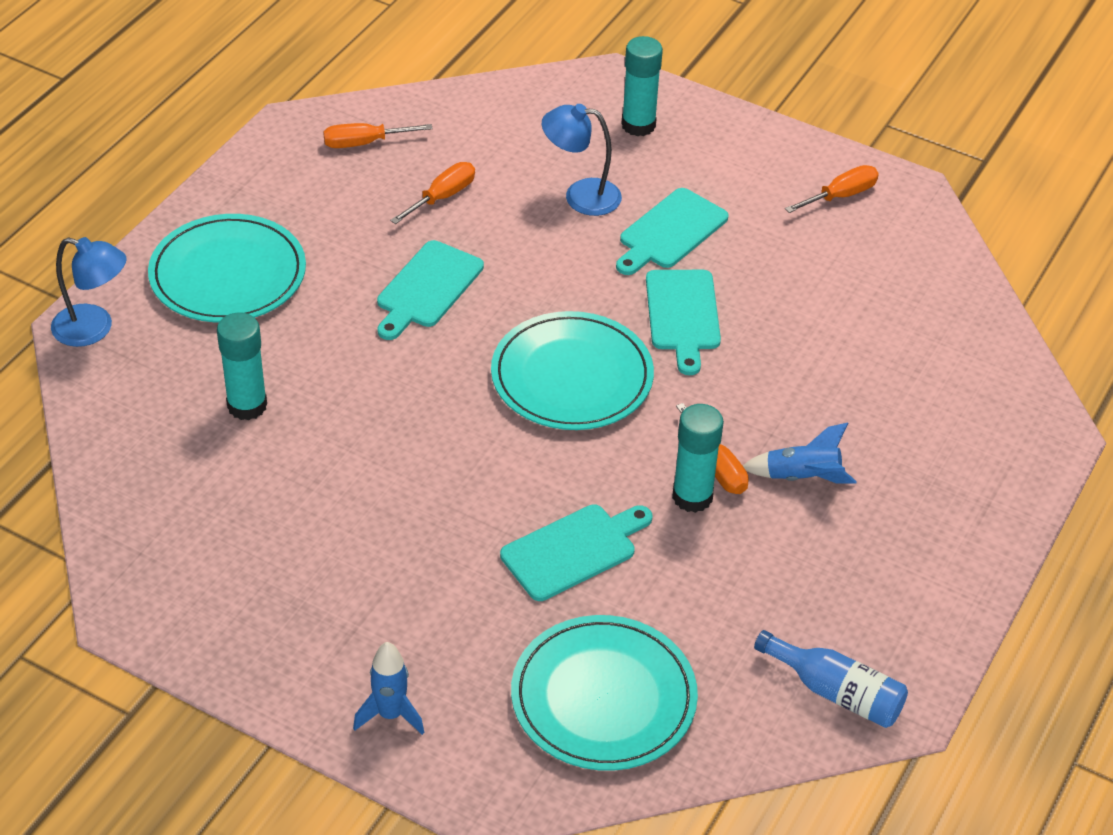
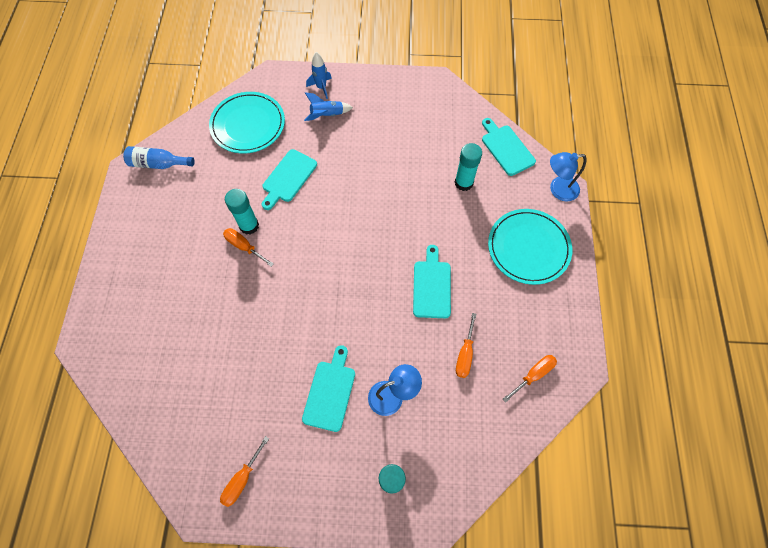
camera: 155 degrees right, 20 degrees up
turquoise plate [491,311,654,430] -> none
turquoise cutting board [646,270,721,375] -> turquoise cutting board moved to [482,118,536,176]
blue rocket [743,423,857,484] -> blue rocket moved to [304,92,353,121]

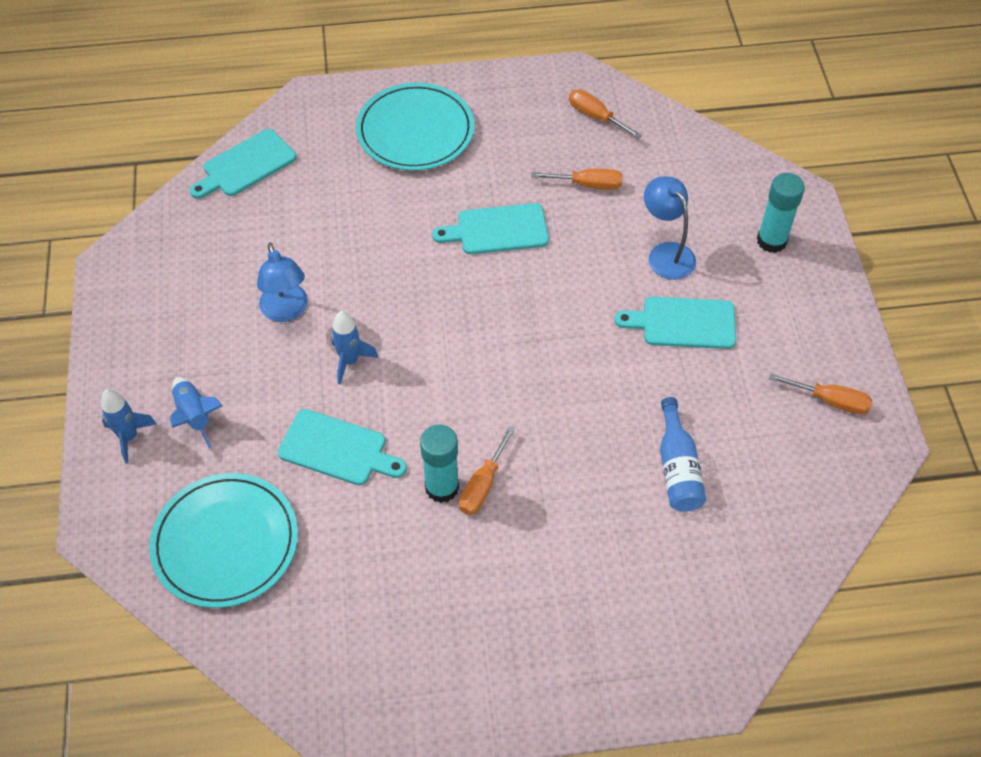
camera: 100 degrees left, 10 degrees down
blue bottle [123,146,195,169] -> blue bottle moved to [660,397,706,512]
turquoise glue stick [455,143,482,191] -> none
blue lamp [550,152,586,201] -> blue lamp moved to [257,243,308,322]
none -> blue rocket [331,311,378,384]

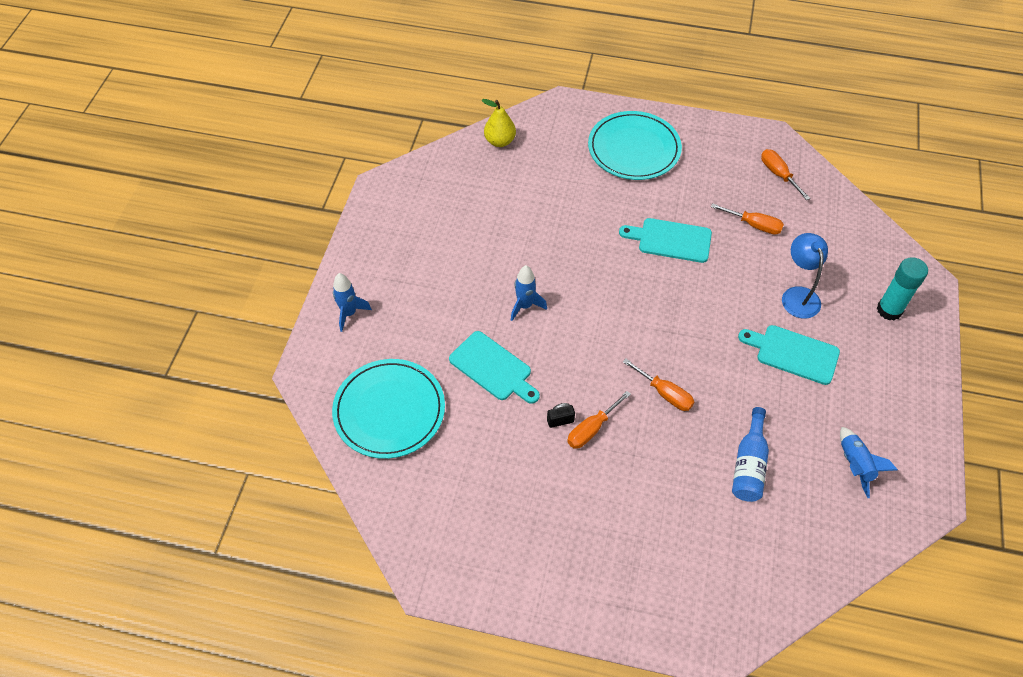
camera: 20 degrees right, 0 degrees up
blue rocket [170,377,223,449] -> blue rocket moved to [840,427,898,498]
turquoise cutting board [189,129,296,199] -> yellow pear [482,99,516,147]
blue lamp [257,243,308,322] -> none
turquoise glue stick [420,424,459,503] -> black padlock [547,403,575,428]
orange screwdriver [769,374,872,415] -> orange screwdriver moved to [623,359,694,411]

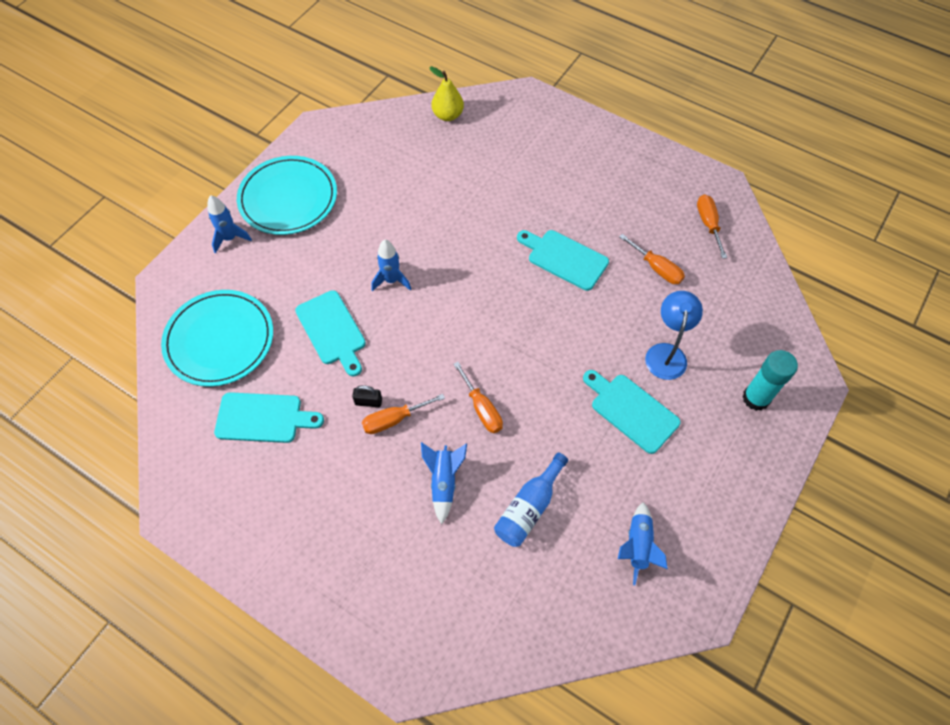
camera: 20 degrees right, 5 degrees up
turquoise plate [588,111,682,180] -> turquoise plate moved to [237,156,337,235]
none -> turquoise cutting board [214,392,324,443]
none -> blue rocket [421,442,467,524]

